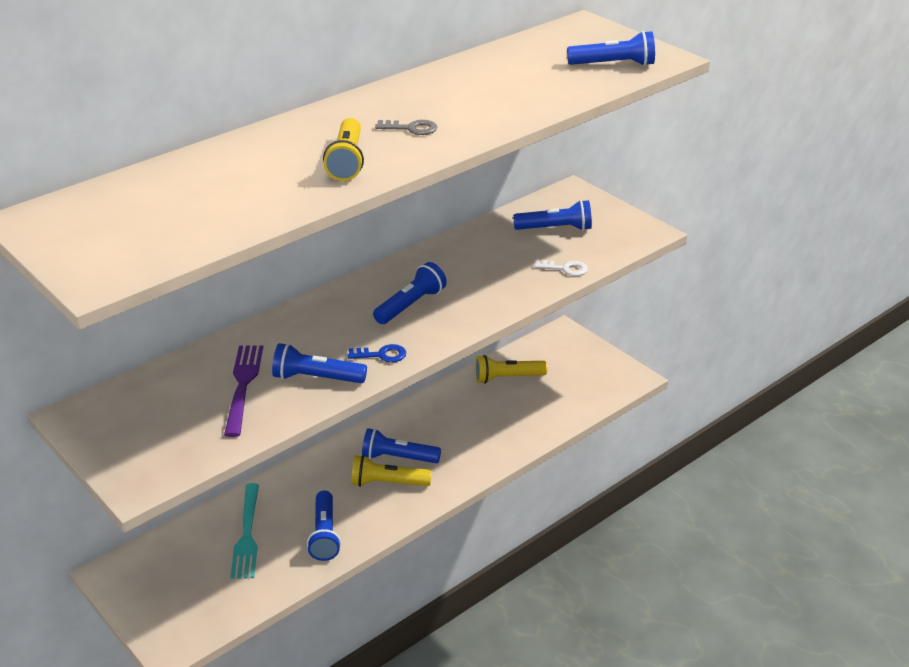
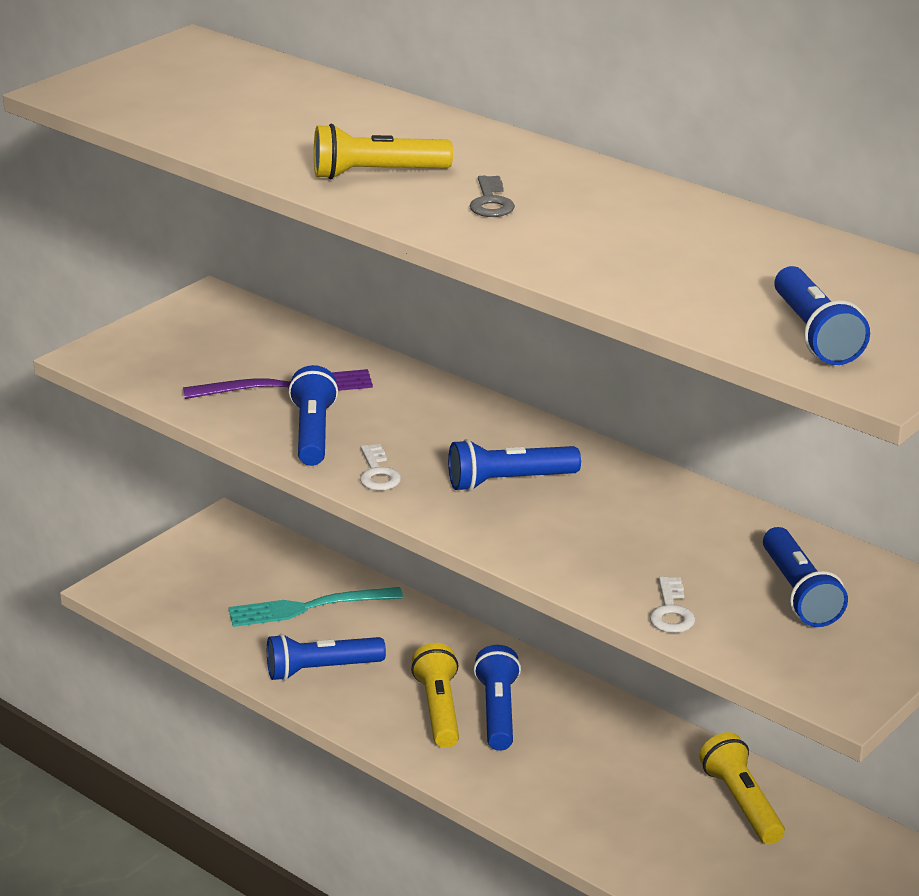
camera: 80 degrees right, 5 degrees down
blue key [347,344,406,362] -> white key [360,444,401,491]
blue flashlight [373,262,447,324] -> blue flashlight turned 135 degrees clockwise [448,439,581,491]

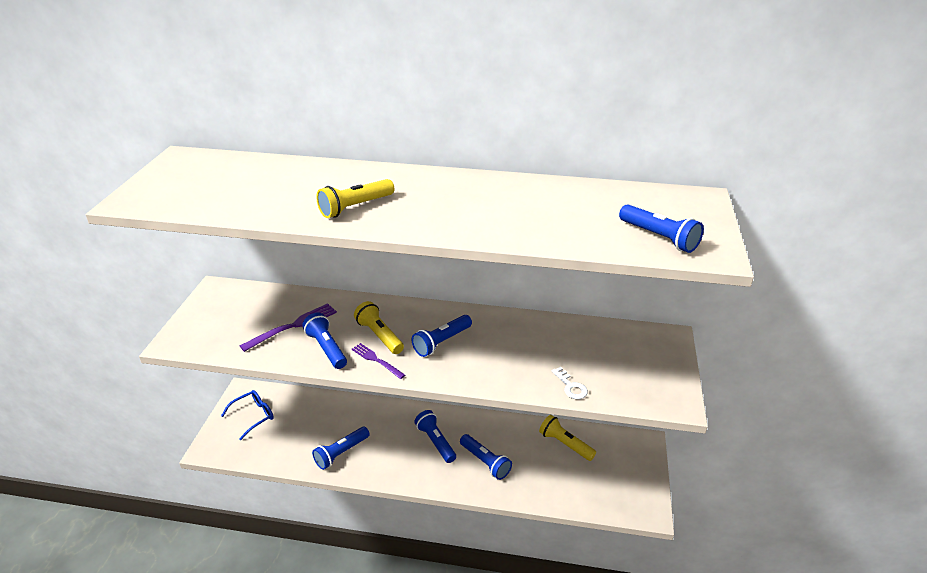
camera: 30 degrees left, 5 degrees up
turquoise fork [228,587,403,627] -> none
white key [360,444,401,491] -> purple fork [352,343,405,379]
yellow flashlight [411,643,459,748] -> yellow flashlight moved to [354,301,404,354]
grey key [470,176,515,217] -> none
blue flashlight [763,527,848,627] -> blue flashlight moved to [460,434,512,480]
none -> blue glasses [221,390,274,440]

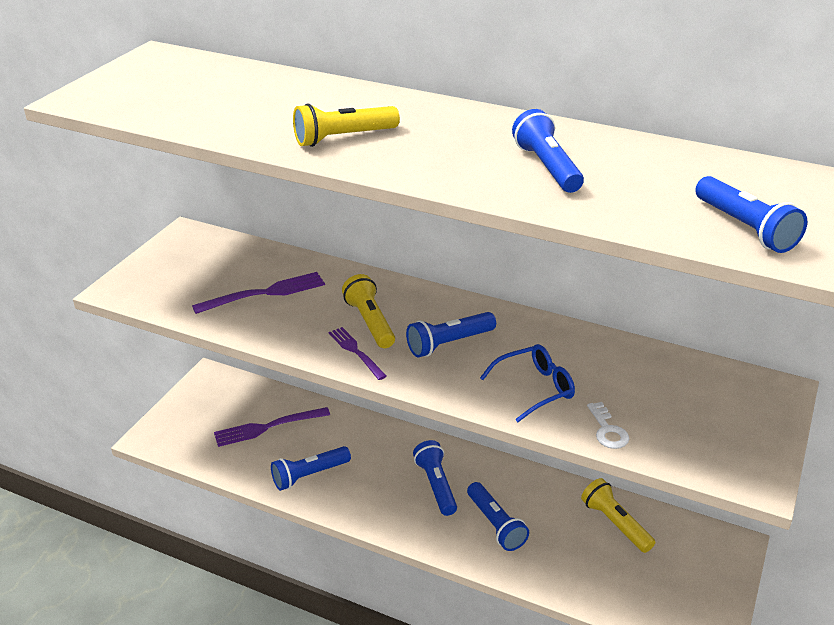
camera: 15 degrees right, 0 degrees up
blue glasses [221,390,274,440] -> blue glasses moved to [480,344,575,422]
blue flashlight [302,313,347,369] -> blue flashlight moved to [512,109,584,193]
none -> purple fork [214,407,330,447]

